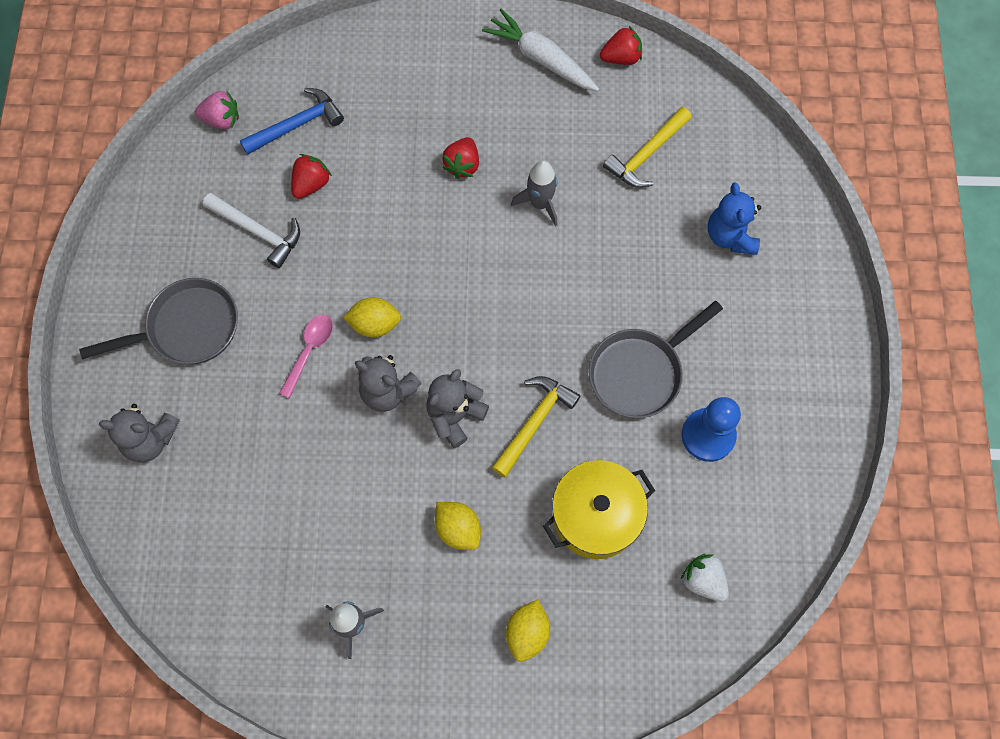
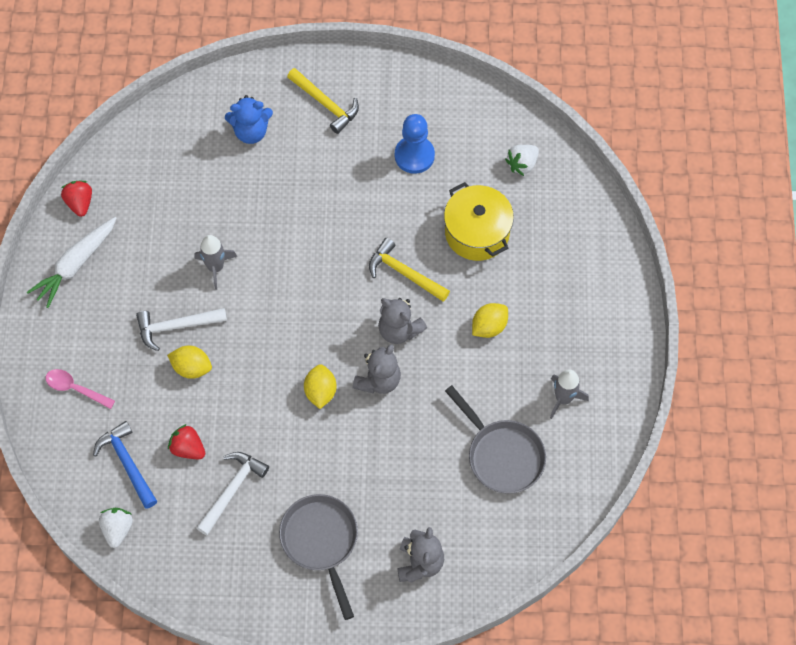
camera: 90 degrees left, 5 degrees down
pink strawberry [195,90,239,129] -> white strawberry [99,508,133,548]
pink spoon [279,314,333,398] -> pink spoon moved to [45,369,115,409]
red strawberry [442,137,479,179] -> white hammer [136,308,227,351]
yellow lemon [506,599,550,662] -> yellow lemon moved to [167,346,212,379]
grey pan [589,301,723,418] -> grey pan moved to [445,385,546,494]
yellow hammer [603,107,692,188] -> yellow hammer moved to [287,68,359,134]

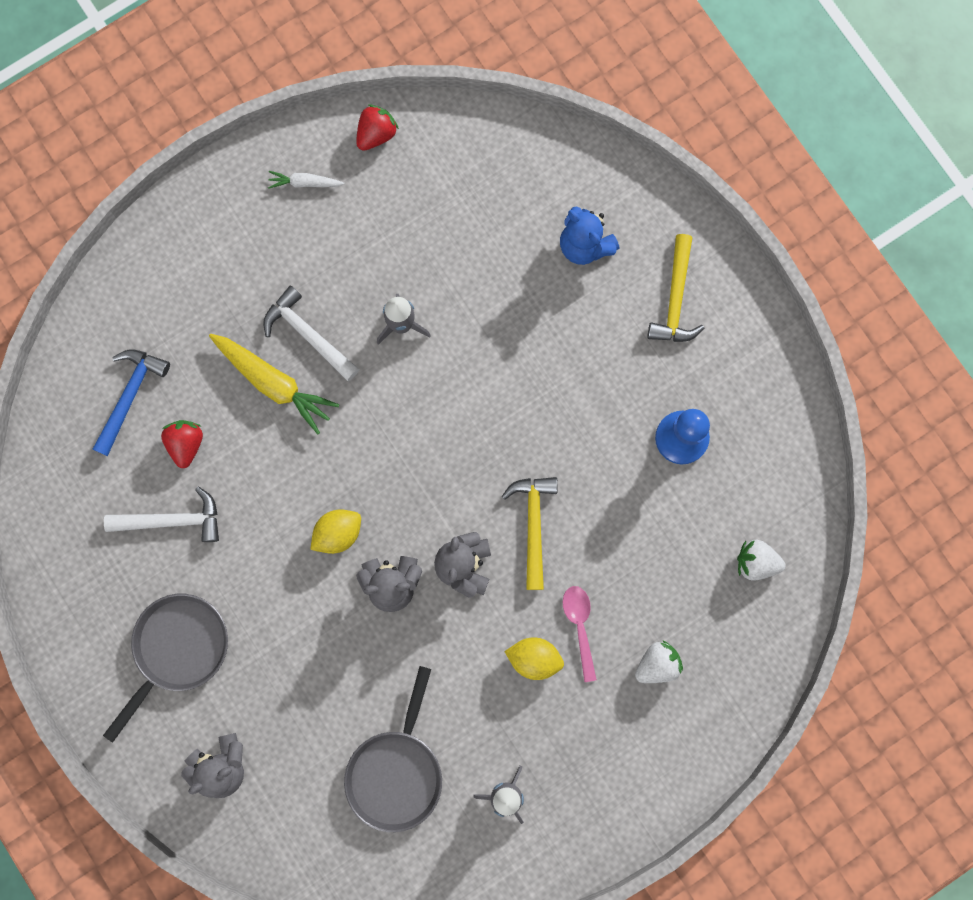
camera: 55 degrees right, 15 degrees up
white carrot [27,217,117,308] -> white carrot [268,171,344,189], size x0.52
pink spoon [45,369,115,409] -> pink spoon moved to [563,586,597,682]
white strawberry [99,508,133,548] -> white strawberry moved to [635,640,683,683]
yellow lemon [167,346,212,379] -> yellow carrot [209,334,339,434]
yellow pot [444,182,514,261] -> none

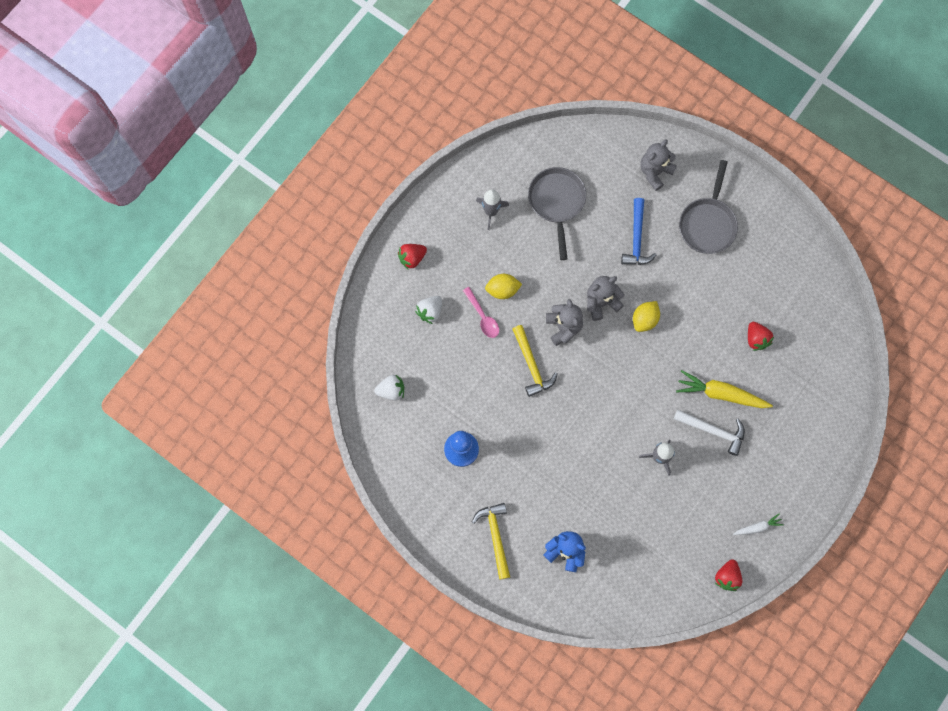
camera: 160 degrees right, 5 degrees down
blue hammer [93,349,170,456] -> blue hammer moved to [621,198,657,265]
white hammer [104,486,219,542] -> none
none -> red strawberry [398,244,427,270]

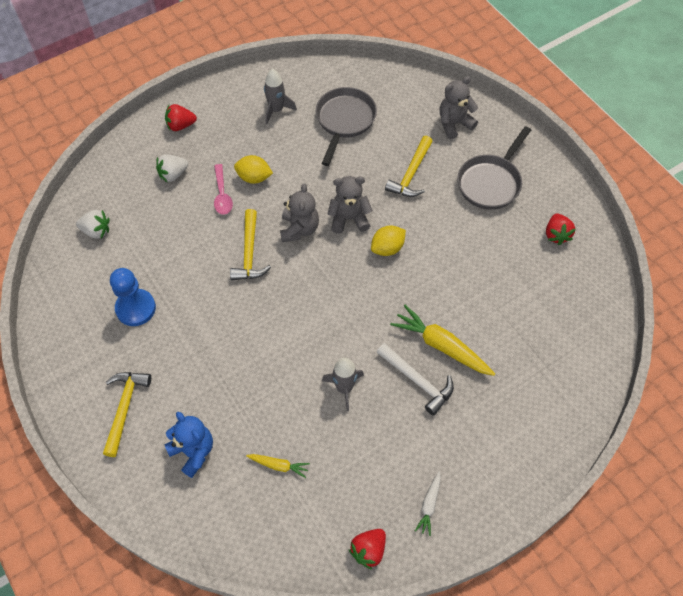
camera: 20 degrees right, 15 degrees down
blue hammer [621,198,657,265] -> yellow hammer [385,136,433,197]
white carrot [733,513,784,535] -> white carrot turned 105 degrees clockwise [415,471,441,536]
red strawberry [748,322,774,351] -> red strawberry moved to [546,213,576,245]
none -> yellow carrot [246,454,310,478]

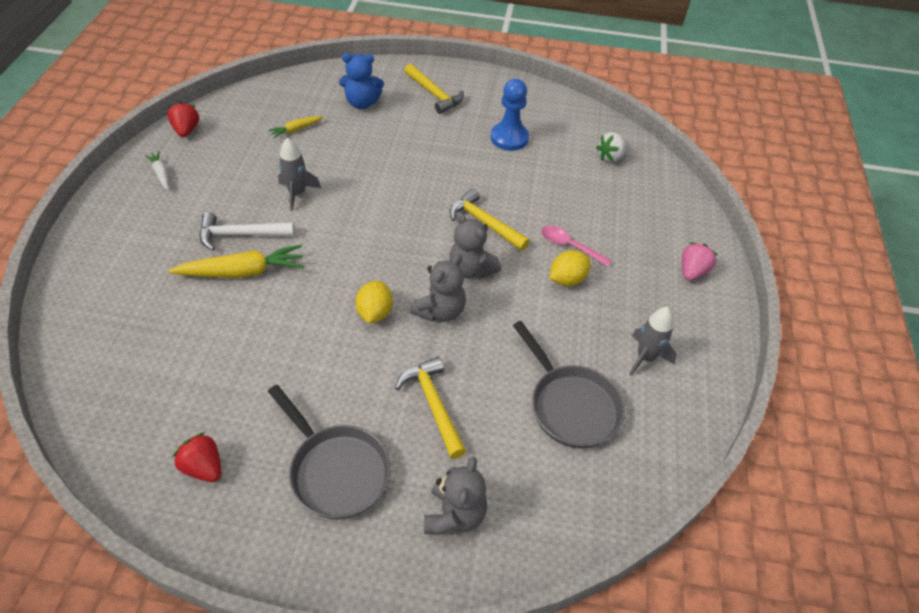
camera: 130 degrees right, 10 degrees down
white strawberry [156,155,188,183] -> none
red strawberry [165,104,197,131] -> pink strawberry [682,242,718,281]
grey pan [457,126,531,210] -> grey pan turned 150 degrees clockwise [268,385,391,519]

